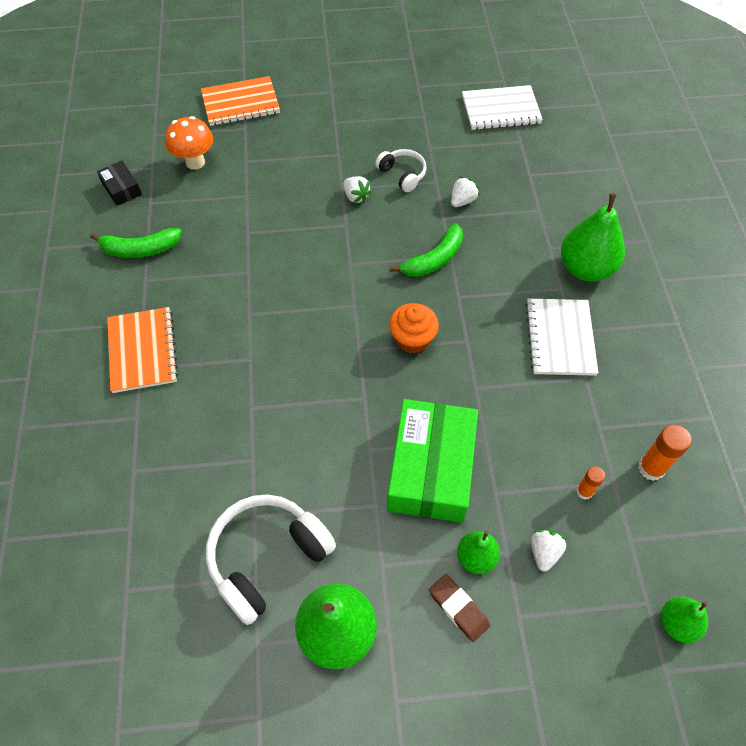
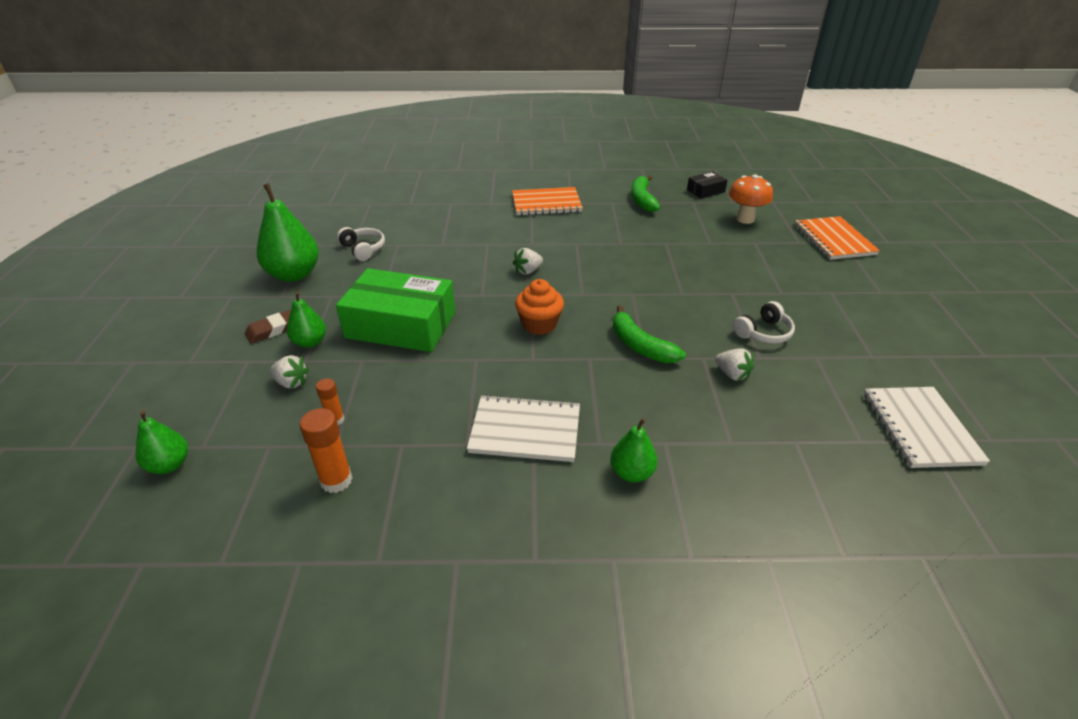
camera: 95 degrees right, 20 degrees down
white headphones [206,494,336,625] -> white headphones [337,227,385,261], size x0.54
white strawberry [343,176,372,203] -> white strawberry moved to [513,248,543,275]
green pear [561,193,625,282] -> green pear [610,418,658,482], size x0.56

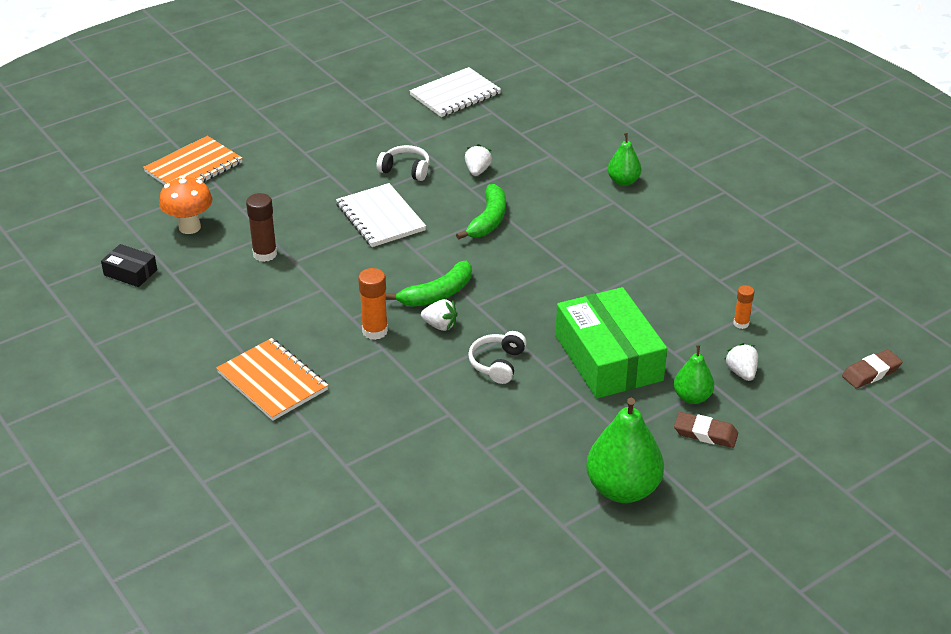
camera: 125 degrees left, 0 degrees up
green pear [135,411,188,474] -> brown eraser [842,349,902,389]
orange glue stick [300,408,352,493] -> orange glue stick moved to [358,268,388,340]
white headphones [337,227,385,261] -> white headphones moved to [468,331,526,384]
white notebook [467,395,580,462] -> white notebook moved to [336,183,426,247]
orange cupcake [515,279,564,335] -> none
green banana [631,175,660,212] -> green banana moved to [385,261,472,307]
none -> brown glue stick [246,193,277,262]

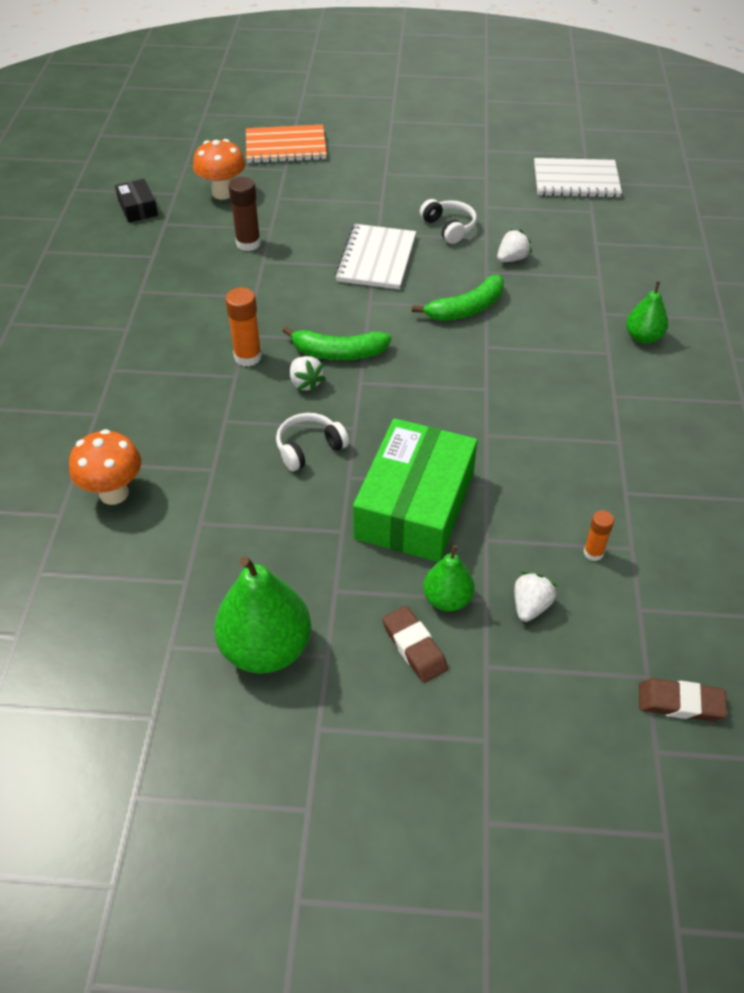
camera: 40 degrees right, 10 degrees up
orange notebook [216,338,328,421] -> none
none -> orange mushroom [69,429,141,505]

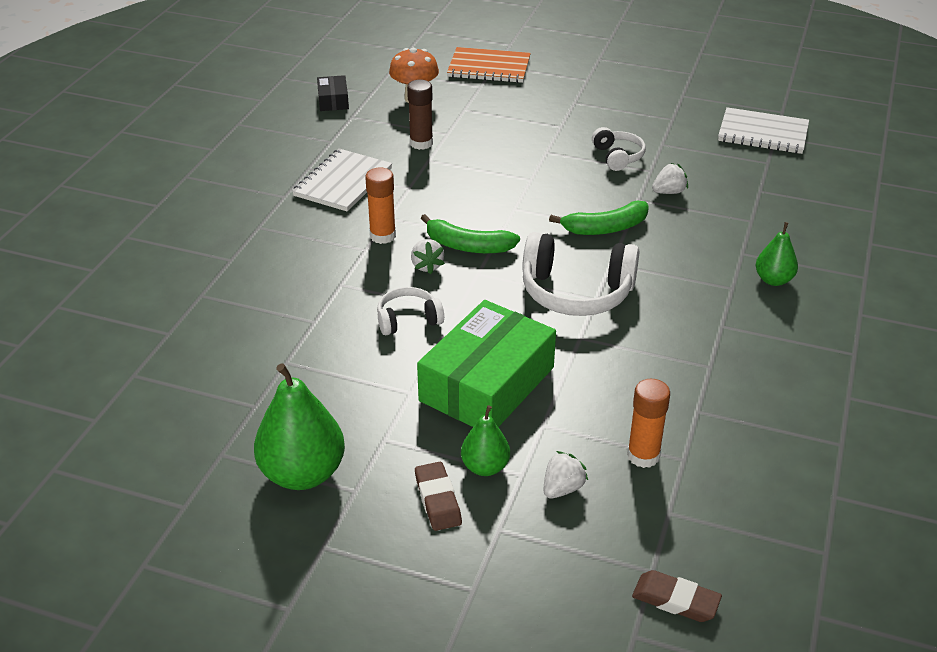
camera: 15 degrees right, 10 degrees down
orange mushroom [69,429,141,505] -> none
white notebook [335,224,416,289] -> white notebook moved to [292,149,392,212]
orange glue stick [584,510,614,561] -> orange glue stick [627,379,670,468], size x1.63
none -> white headphones [522,232,639,316]

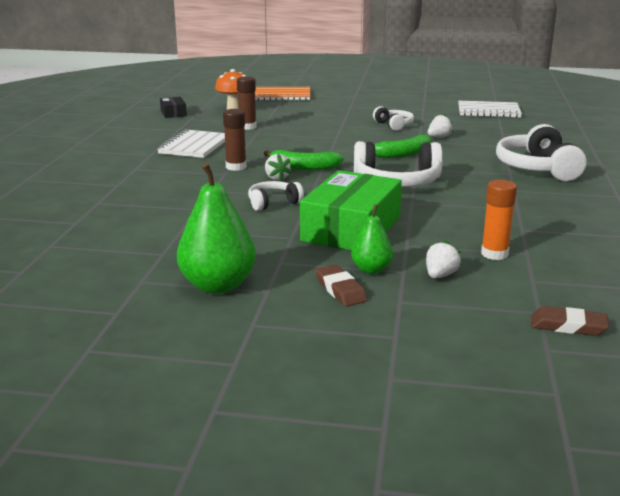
camera: 10 degrees left, 15 degrees down
orange glue stick [365,168,396,244] -> brown glue stick [223,109,246,171]
green pear [755,222,798,286] -> white headphones [496,124,586,181]

